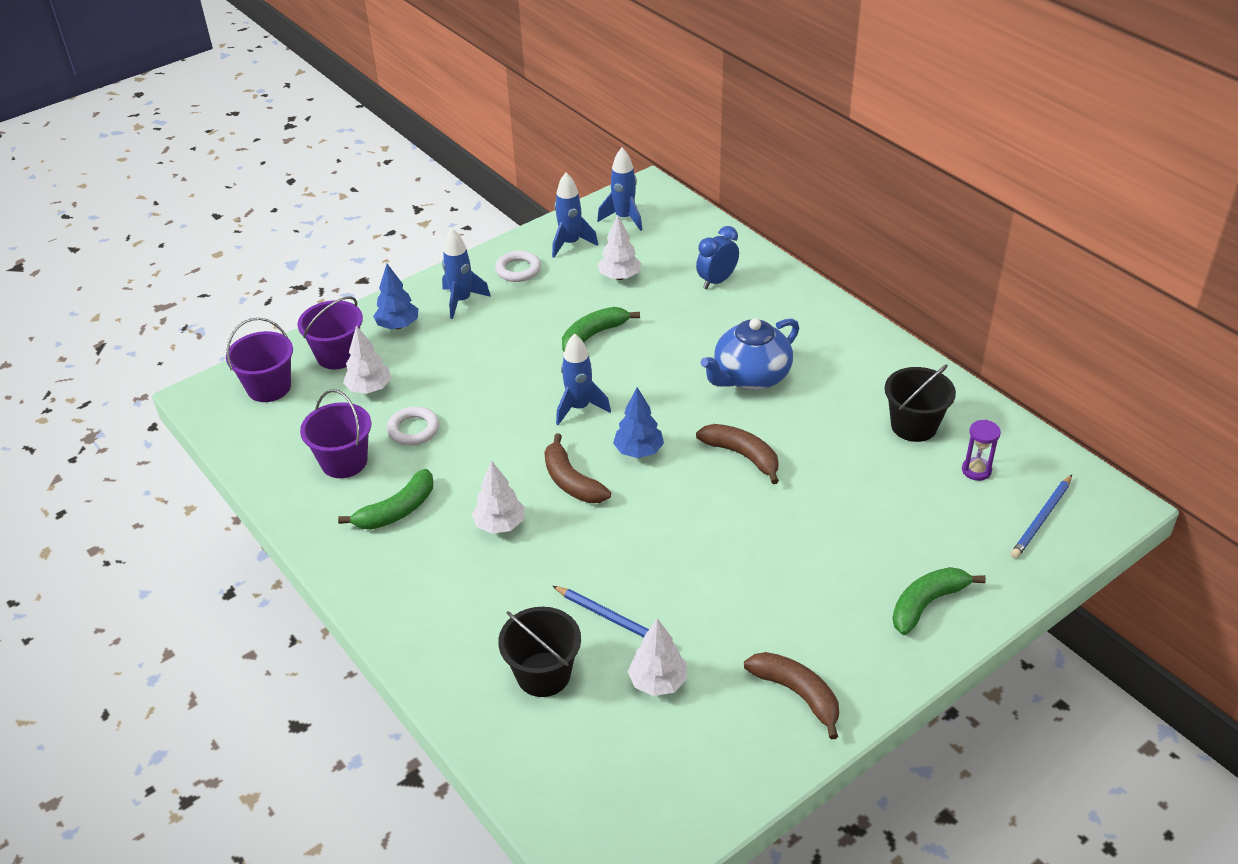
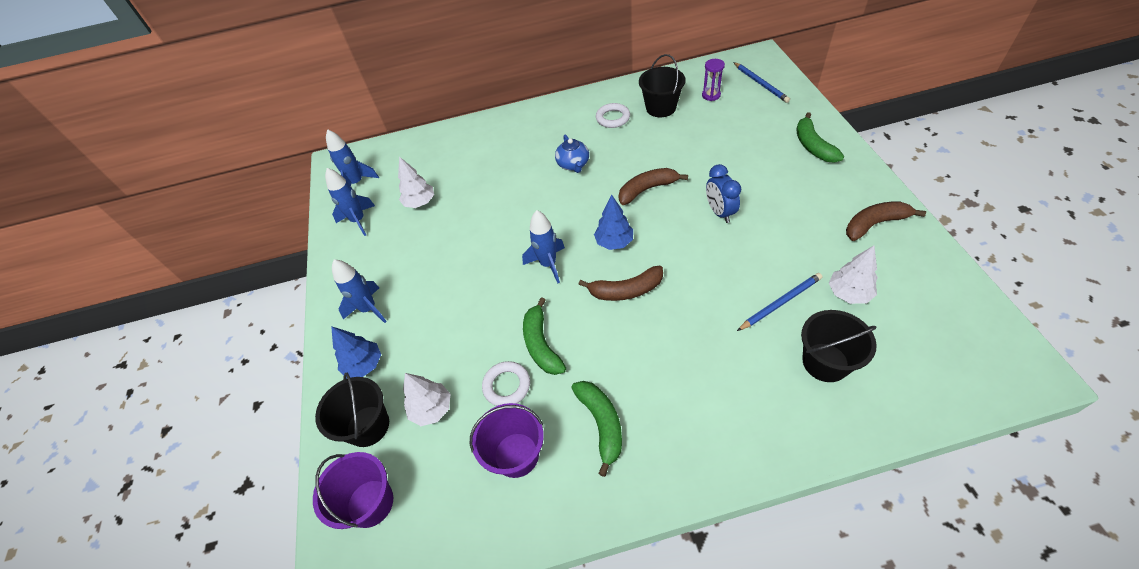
camera: 60 degrees left, 10 degrees up
purple bucket [298,296,363,369] -> black bucket [315,373,389,447]
white tree [472,460,525,534] -> none
white ring [495,251,541,282] -> white ring moved to [596,103,630,128]
green banana [562,307,640,351] -> green banana moved to [523,297,566,375]
blue clock [696,226,739,289] -> blue clock moved to [706,164,741,223]
blue teapot [701,318,799,390] -> blue teapot [555,134,589,173], size x0.60

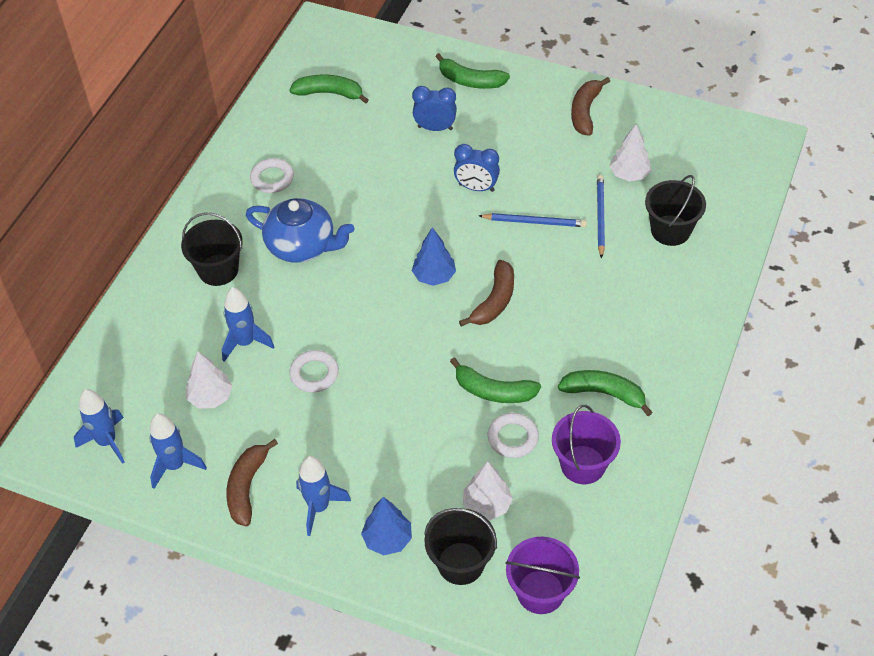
camera: 60 degrees left, 0 degrees up
blue rocket [522,210,565,283] -> blue rocket moved to [222,287,274,362]
blue teapot [555,134,589,173] -> blue teapot [246,198,355,263], size x1.66
brown banana [619,168,688,205] -> brown banana moved to [226,439,278,526]
black bucket [639,54,686,117] -> black bucket moved to [181,213,243,286]
purple hourglass [702,59,725,101] -> green banana [289,74,368,104]
blue pencil [733,62,790,103] -> blue pencil moved to [479,213,587,227]
none -> white ring [289,350,339,393]
none -> blue clock [412,86,457,131]

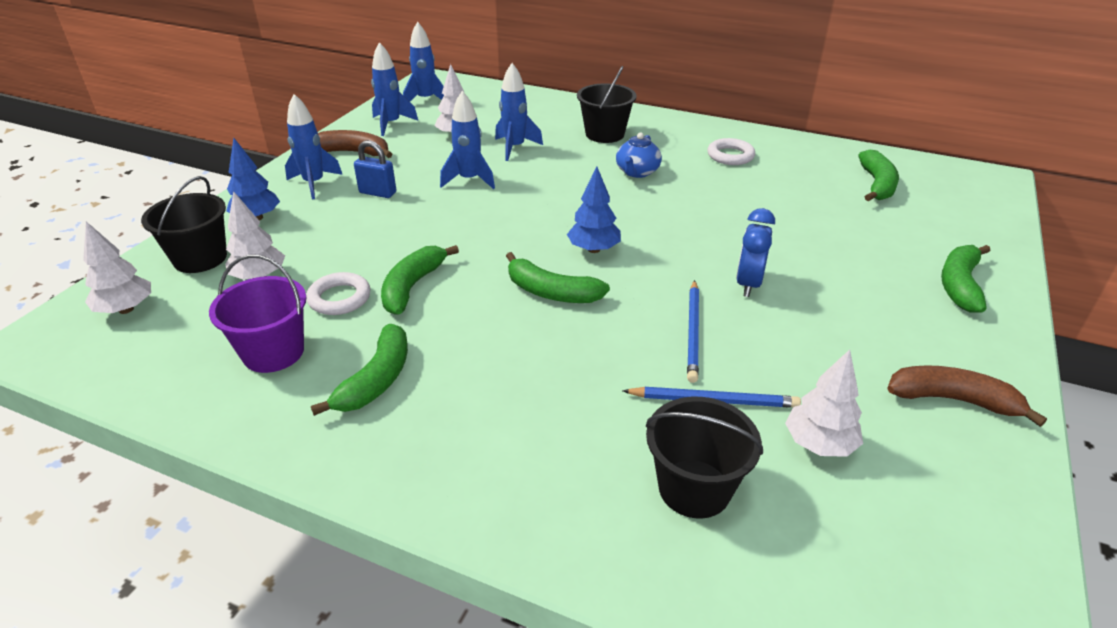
camera: 90 degrees right, 15 degrees down
blue teapot [246,198,355,263] -> blue teapot [616,132,662,178], size x0.60
white ring [289,350,339,393] -> blue rocket [440,91,495,189]
blue clock [412,86,457,131] -> none
brown banana [459,260,514,326] -> green banana [506,252,610,303]
purple bucket [505,537,580,614] -> white tree [83,222,151,314]
none -> blue padlock [354,140,396,198]

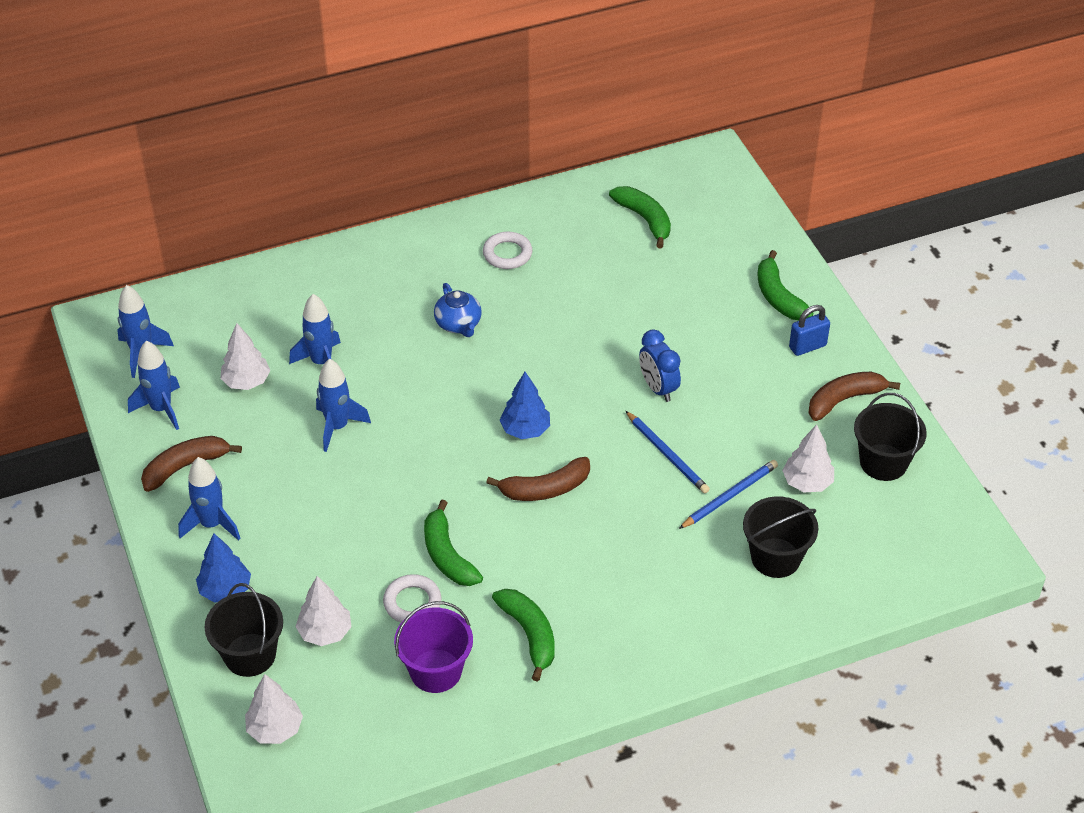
camera: 45 degrees left, 10 degrees up
blue padlock [354,140,396,198] -> blue padlock moved to [789,305,830,356]
green banana [506,252,610,303] -> brown banana [486,457,590,501]
black bucket [577,66,637,143] -> black bucket moved to [854,393,927,481]

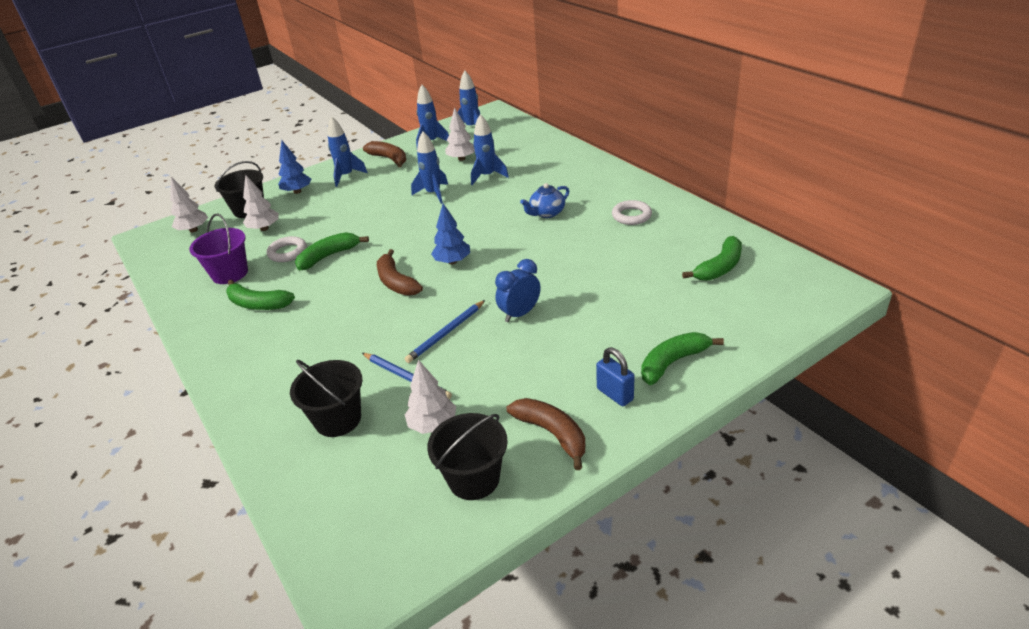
camera: 80 degrees right, 10 degrees down
green banana [492,589,555,682] -> green banana turned 60 degrees clockwise [226,279,295,310]

